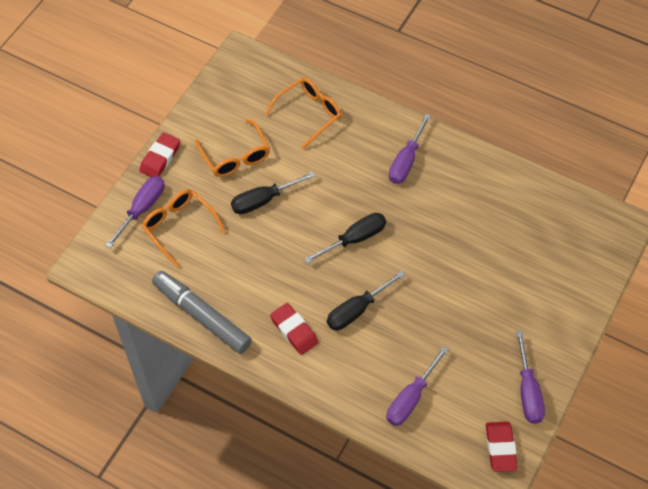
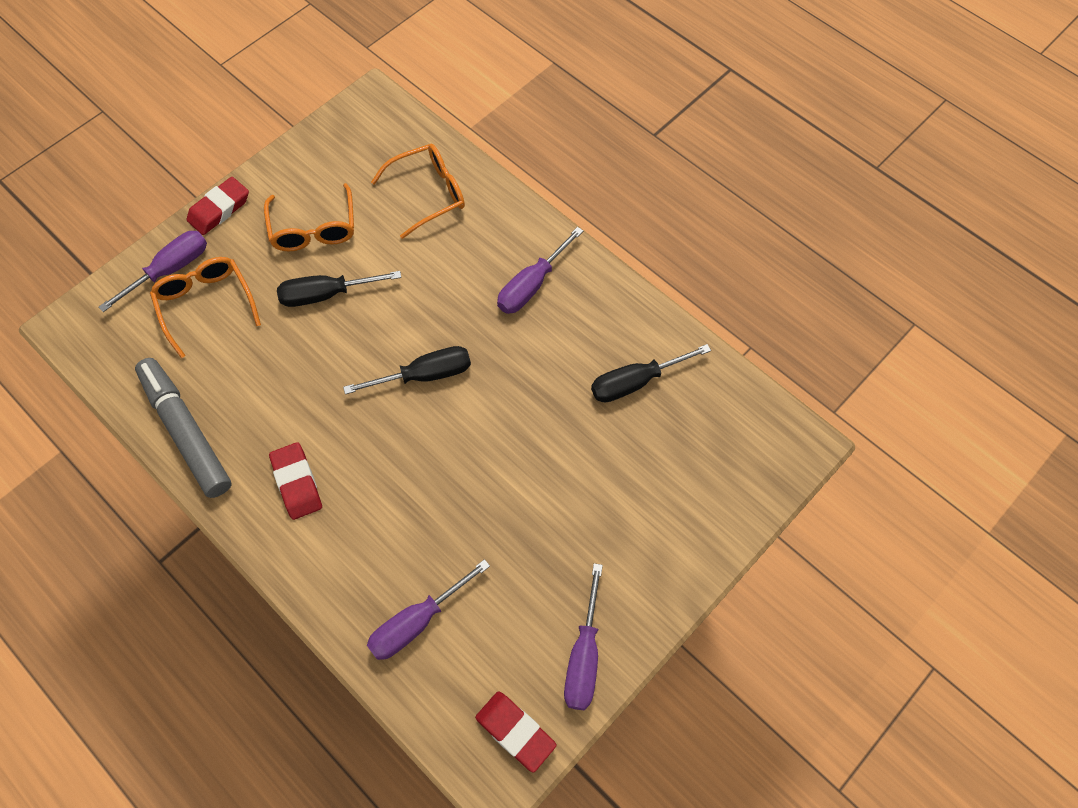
camera: 15 degrees right, 5 degrees up
black screwdriver [327,270,405,330] -> black screwdriver moved to [591,344,711,403]
red eraser [486,422,518,472] -> red eraser turned 60 degrees counterclockwise [475,691,557,773]

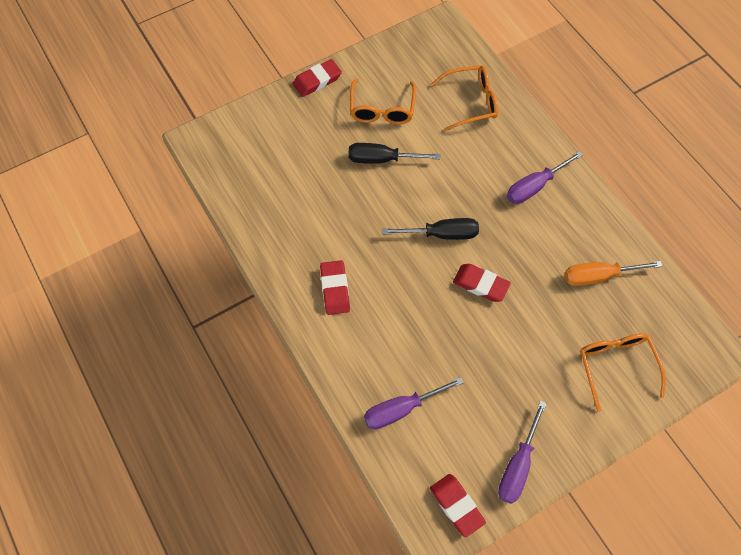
camera: 15 degrees right, 0 degrees up
purple screwdriver [99,231,207,312] -> none
grey marker [135,358,232,498] -> none
orange glasses [150,257,261,358] -> orange glasses moved to [580,333,666,412]
black screwdriver [591,344,711,403] -> orange screwdriver [565,261,663,286]
none -> red eraser [453,264,511,302]

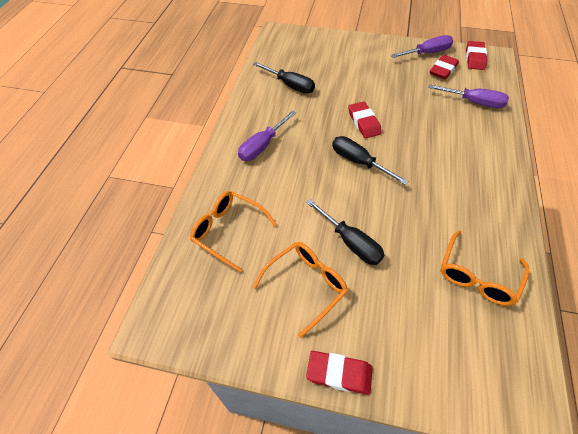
camera: 135 degrees left, 10 degrees down
red eraser [320,260,350,315] -> red eraser moved to [430,55,459,79]
purple screwdriver [507,151,583,204] -> purple screwdriver turned 120 degrees clockwise [238,110,296,161]
orange screwdriver [565,261,663,286] -> black screwdriver [253,62,315,94]
orange glasses [580,333,666,412] -> orange glasses moved to [441,230,529,306]

